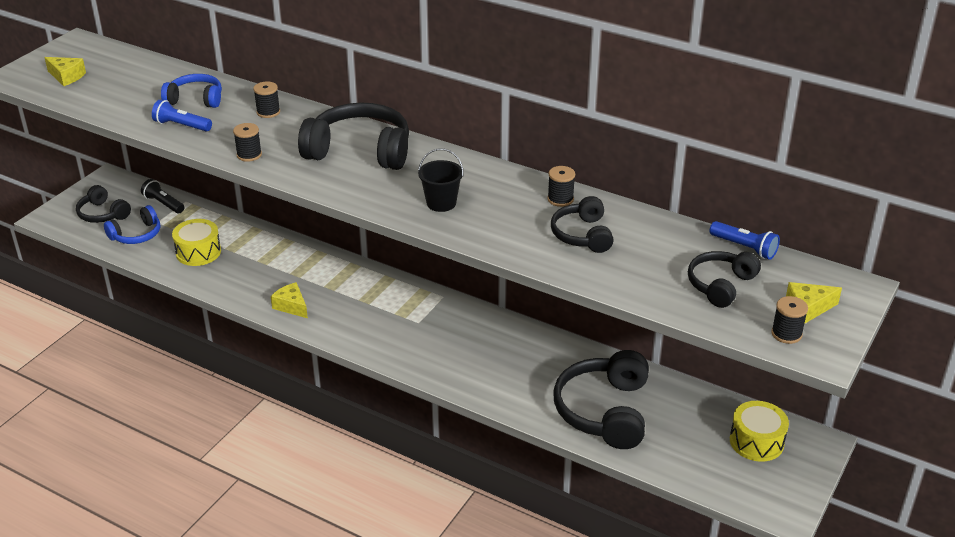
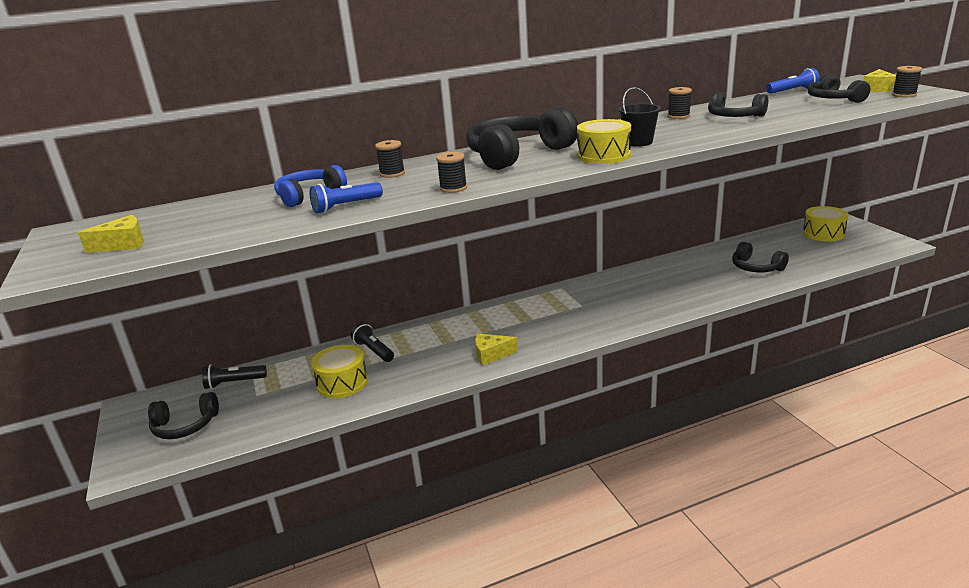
camera: 50 degrees left, 10 degrees down
blue headphones [104,205,160,244] -> none
black headphones [553,350,649,449] -> black headphones [732,242,789,272], size x0.58
none -> black flashlight [351,322,394,362]
none -> yellow drum [577,119,631,164]

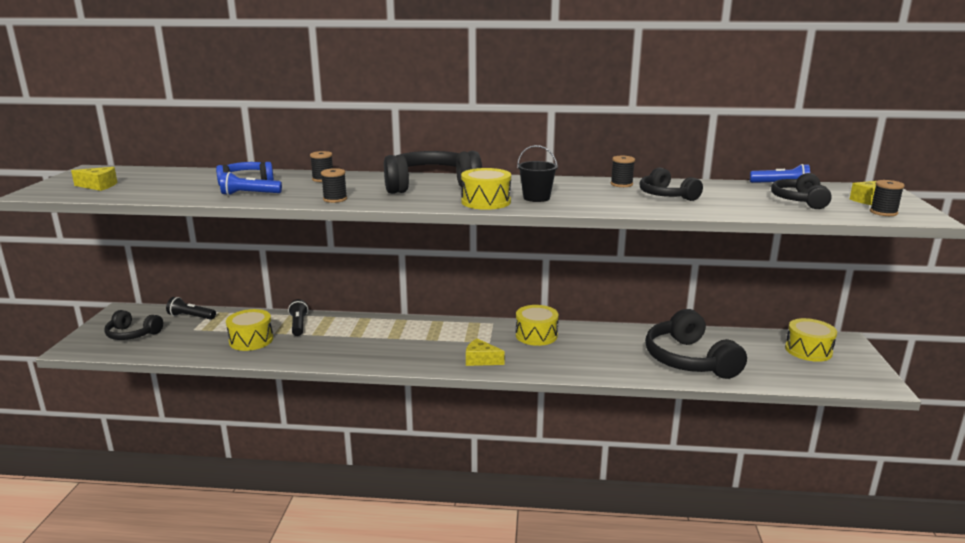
camera: 25 degrees right, 5 degrees down
yellow cheese [475,334,518,365] -> yellow cheese moved to [466,339,505,366]
black headphones [732,242,789,272] -> black headphones [645,309,747,379], size x1.73
none -> yellow drum [516,305,559,346]

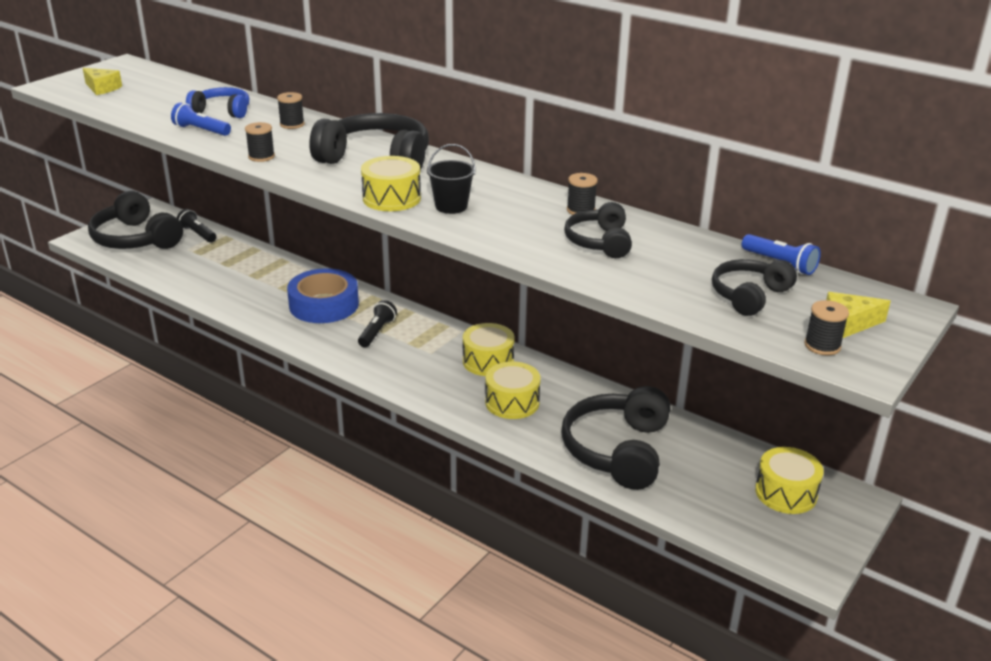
camera: 30 degrees right, 10 degrees up
black headphones [104,310,163,340] -> black headphones [88,191,183,249], size x1.73
yellow drum [226,309,273,351] -> yellow drum moved to [485,361,541,419]
black flashlight [288,299,308,336] -> black flashlight moved to [358,300,397,347]
yellow cheese [466,339,505,366] -> none
none -> blue tape [287,268,359,323]

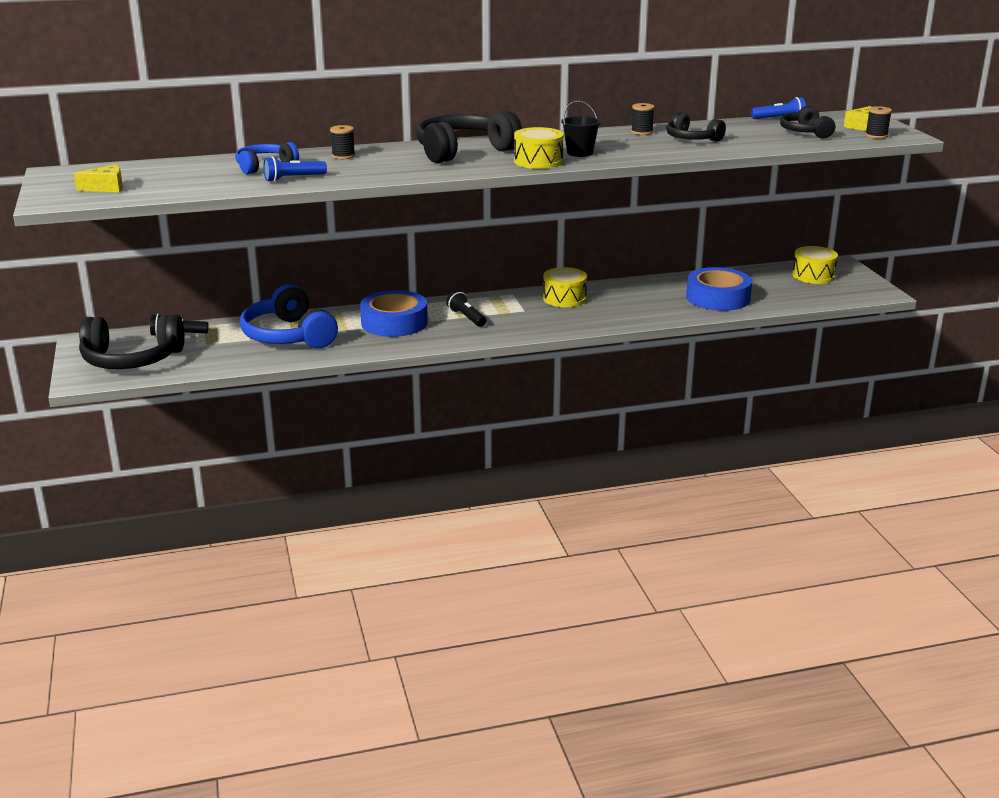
camera: 50 degrees left, 5 degrees down
black spool [245,122,275,162] -> none
yellow drum [485,361,541,419] -> none
black headphones [562,386,670,490] -> blue tape [686,267,752,311]
none -> blue headphones [240,284,338,348]

